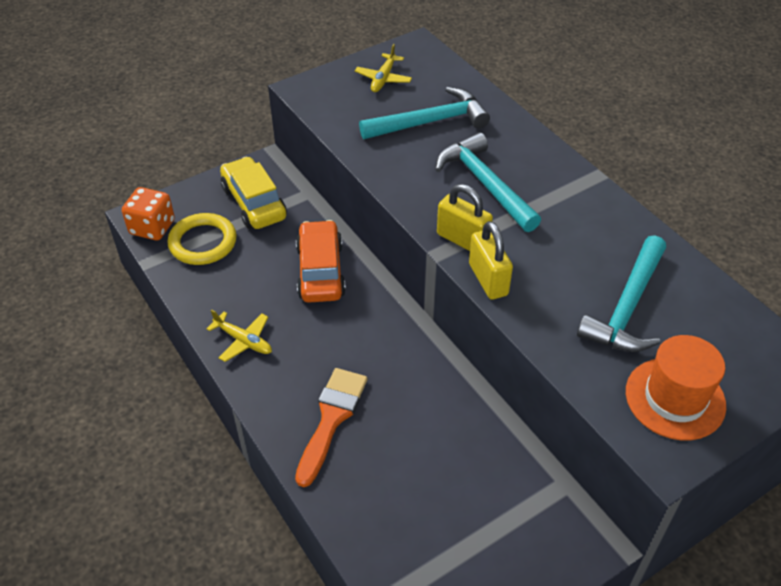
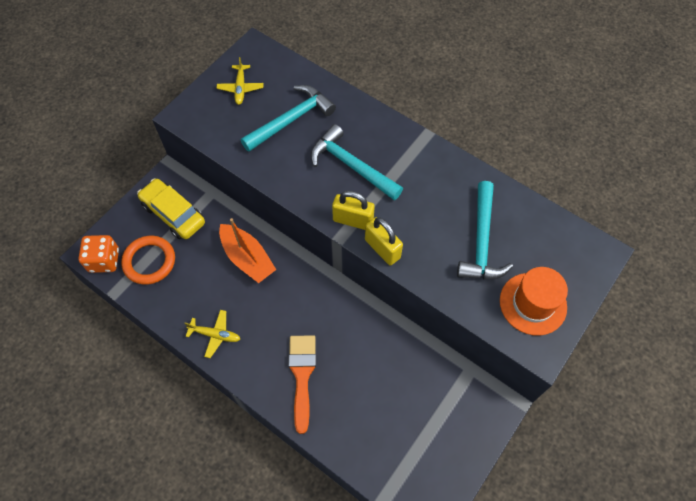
camera: 20 degrees left, 15 degrees up
yellow ring [167,213,237,265] -> orange ring [121,236,175,285]
orange car [296,220,346,303] -> orange boat [219,218,276,283]

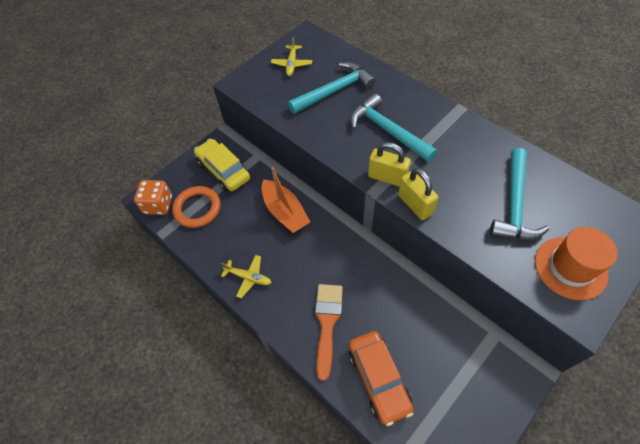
camera: 10 degrees right, 5 degrees down
none -> orange car [349,331,414,426]

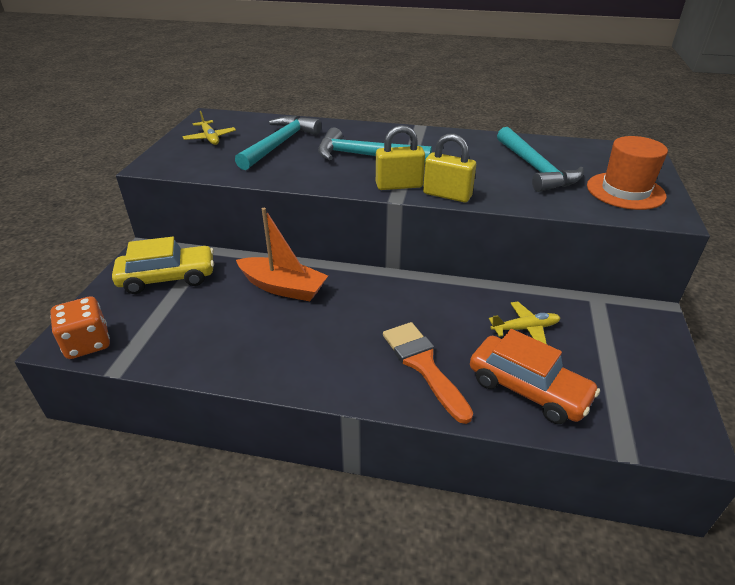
camera: 35 degrees left, 20 degrees down
orange ring [172,186,220,228] -> none
yellow car [194,139,250,191] -> yellow car turned 150 degrees clockwise [112,237,214,294]
yellow plane [221,255,272,298] -> yellow plane moved to [489,302,560,344]

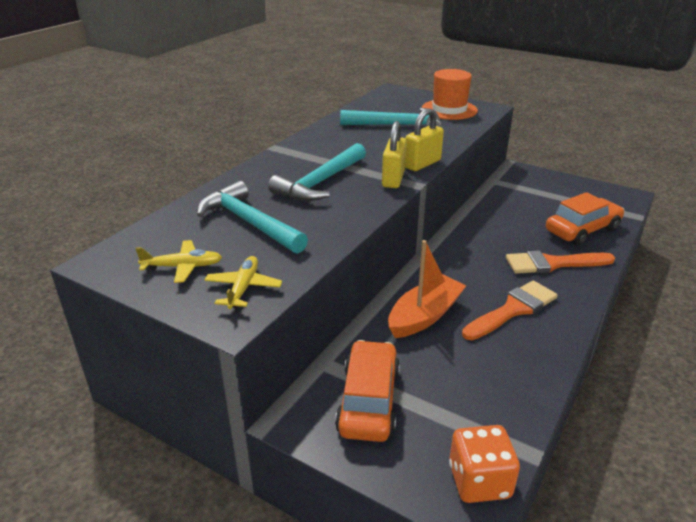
camera: 70 degrees left, 5 degrees down
yellow car [112,237,214,294] -> orange car [335,340,400,442]
yellow plane [489,302,560,344] -> yellow plane moved to [205,256,282,309]
none -> orange brush [462,280,558,340]

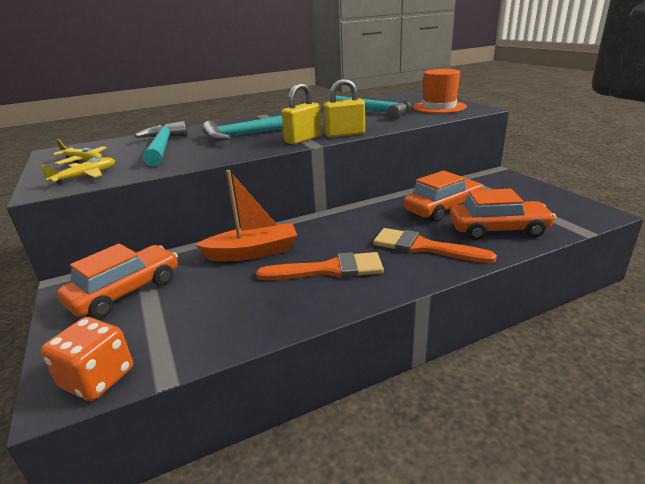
camera: 35 degrees right, 5 degrees down
none -> orange car [404,171,483,222]

